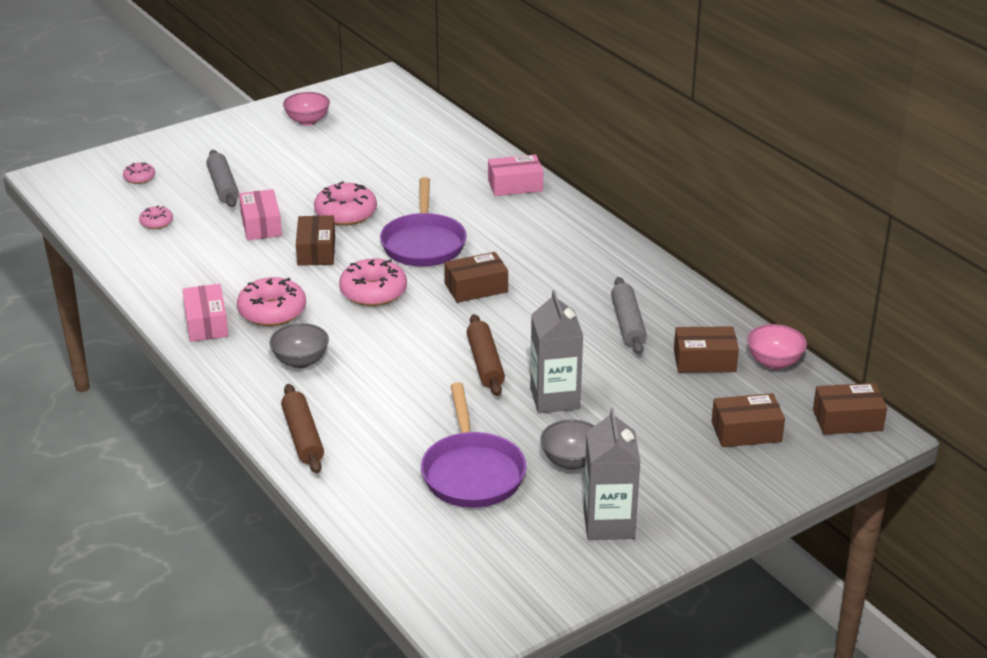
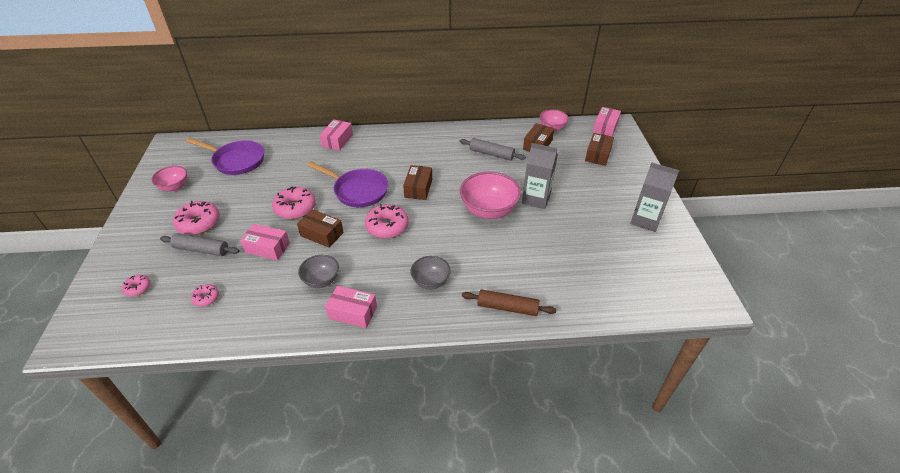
camera: 60 degrees left, 10 degrees up
pink donut [237,277,306,326] -> pink donut moved to [173,201,220,235]
purple pan [421,382,526,508] -> purple pan moved to [186,138,264,175]
brown rolling pin [467,314,505,396] -> pink bowl [460,172,521,219]
grey bowl [540,419,594,470] -> grey bowl moved to [298,255,339,288]
brown box [813,383,887,435] -> pink box [593,107,621,136]

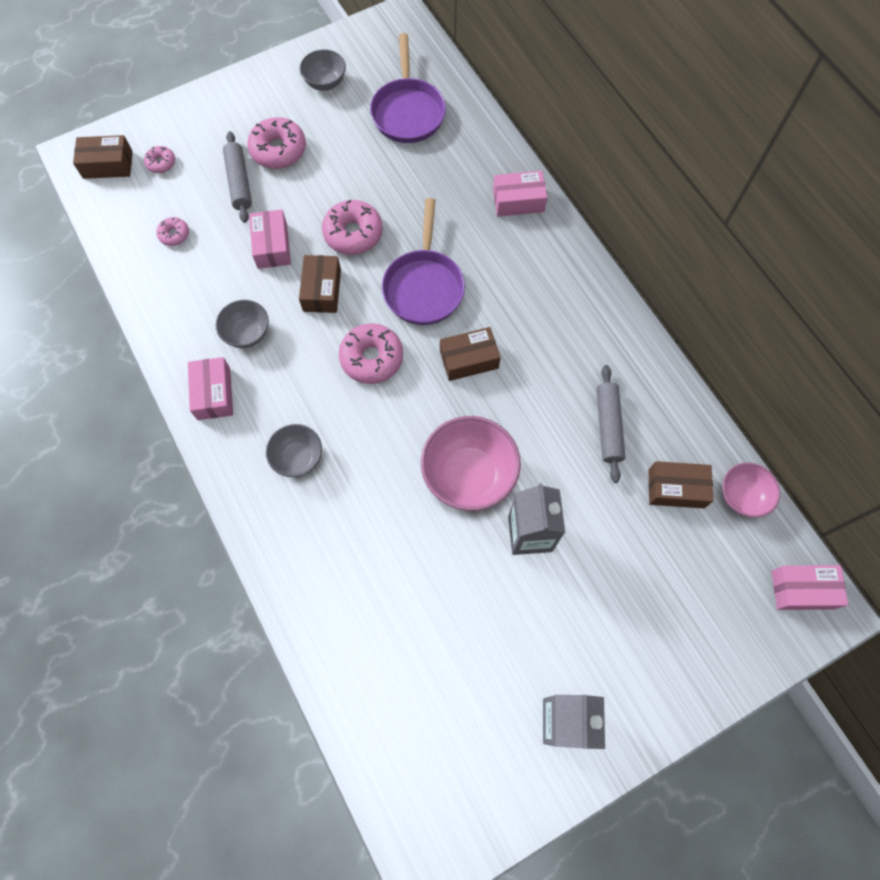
camera: 65 degrees right, 25 degrees up
pink bowl [152,166,187,192] -> grey bowl [300,49,346,91]
brown rolling pin [462,289,557,316] -> none
brown box [585,133,614,166] -> brown box moved to [73,135,133,179]

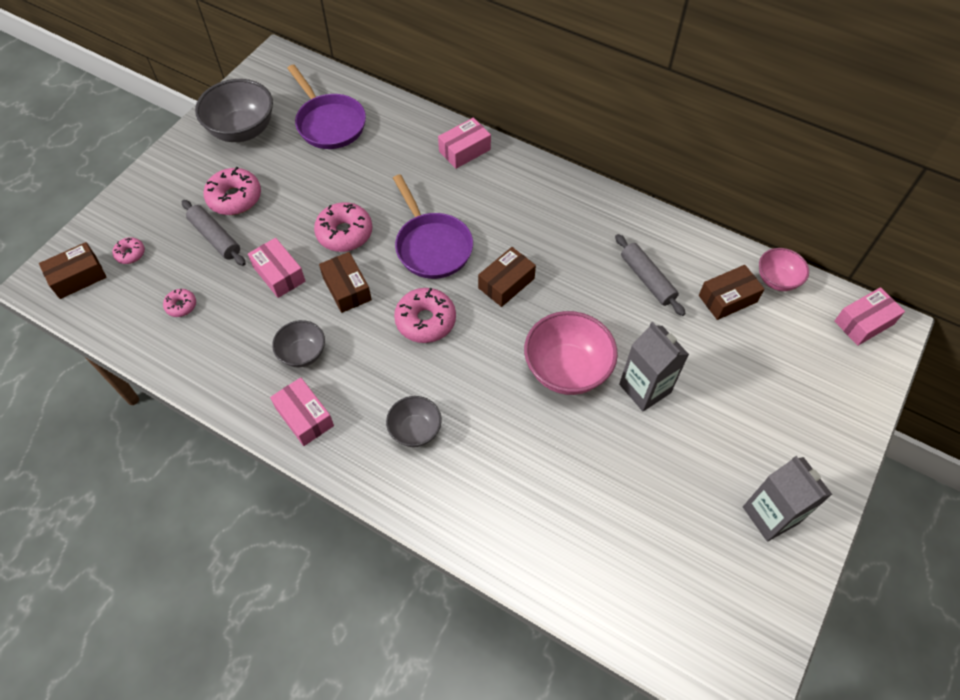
camera: 30 degrees left, 10 degrees down
grey bowl [300,49,346,91] -> grey bowl [195,79,273,142], size x1.73

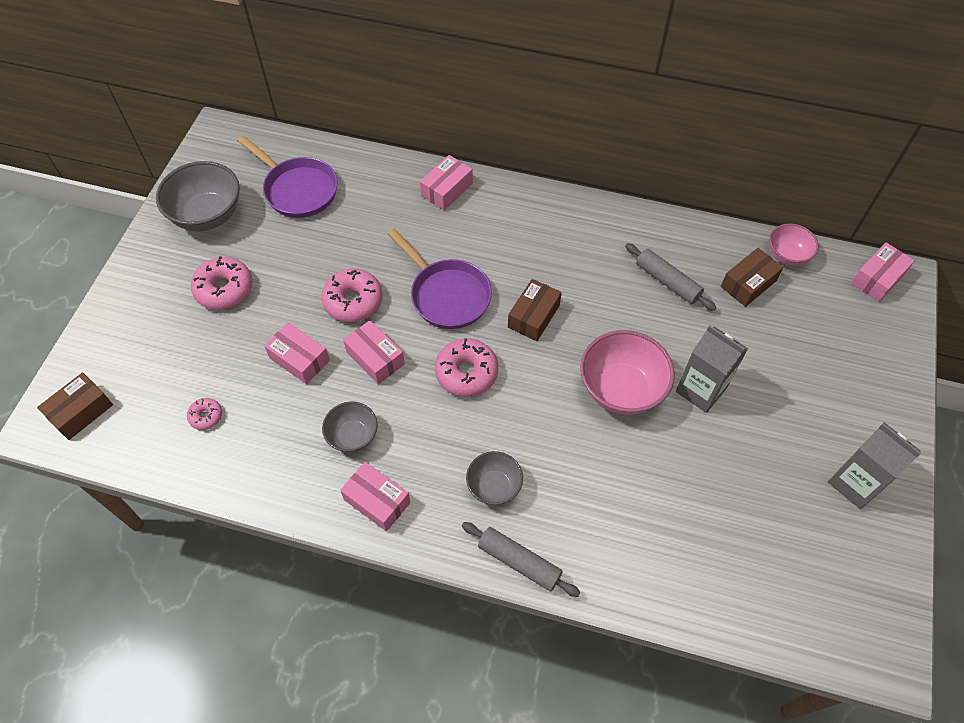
camera: 15 degrees left, 0 degrees up
pink donut [112,237,145,264] -> none
grey rolling pin [182,200,246,266] -> grey rolling pin moved to [462,522,581,597]
brown box [319,252,372,313] -> pink box [343,320,405,385]

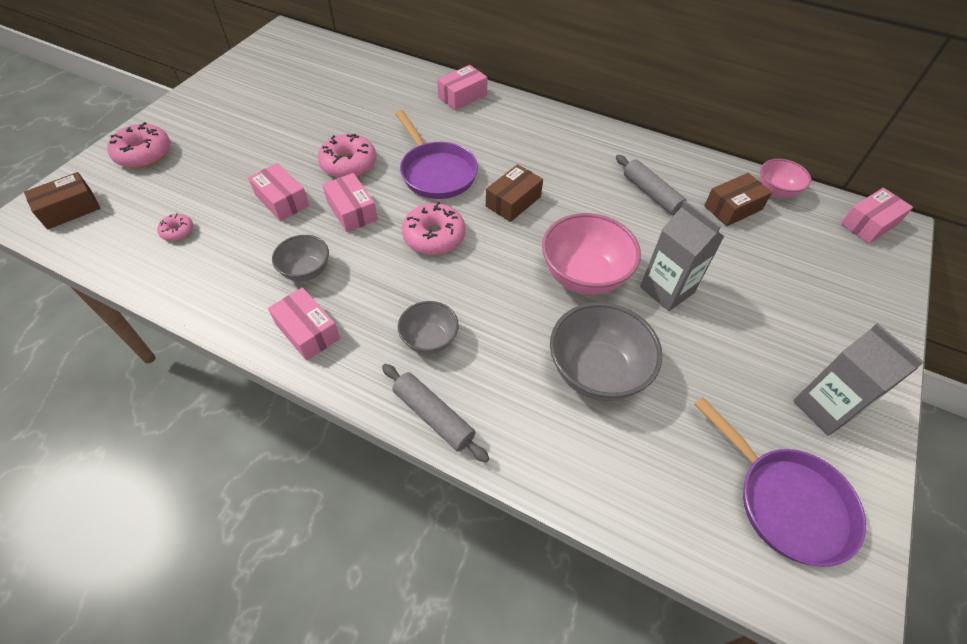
camera: 10 degrees right, 5 degrees down
grey bowl [156,161,240,231] -> grey bowl moved to [550,302,662,401]
pink donut [191,256,253,310] -> pink donut moved to [107,122,170,168]
purple pan [237,136,338,218] -> purple pan moved to [694,397,866,567]

